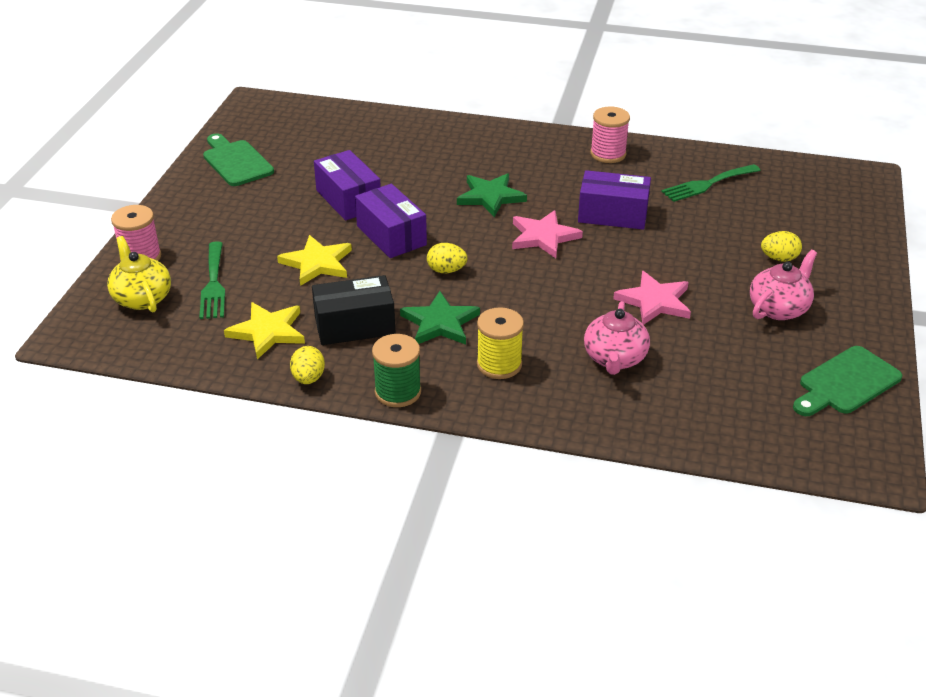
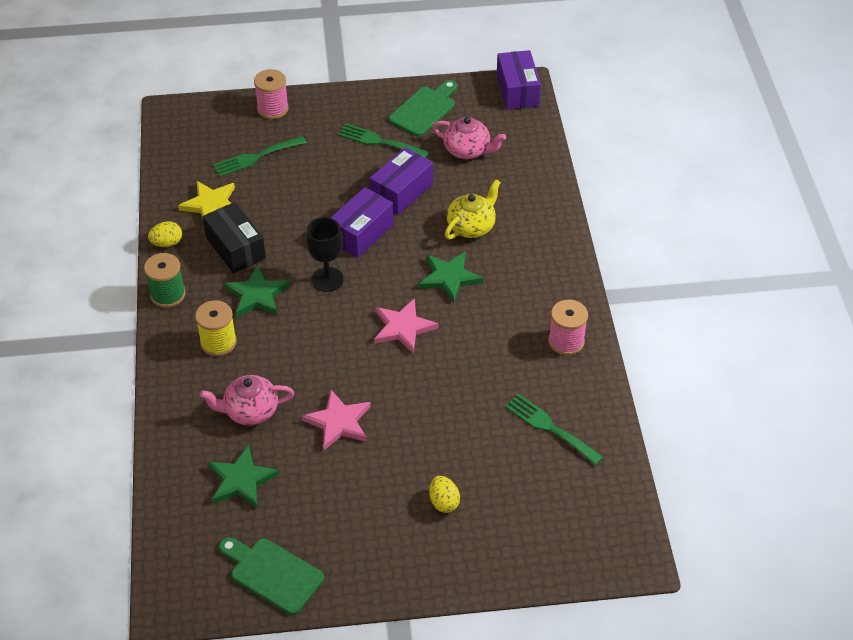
camera: 70 degrees right, 10 degrees up
yellow teapot [107,236,171,312] -> yellow teapot moved to [445,179,501,239]
yellow star [277,235,352,286] -> none
yellow egg [427,243,467,273] -> black goblet [306,217,344,292]
purple box [578,170,651,230] -> purple box moved to [497,50,541,110]
pink teapot [750,250,817,320] -> pink teapot moved to [432,117,506,159]
none -> green star [208,445,279,508]
none -> green fork [338,123,429,158]

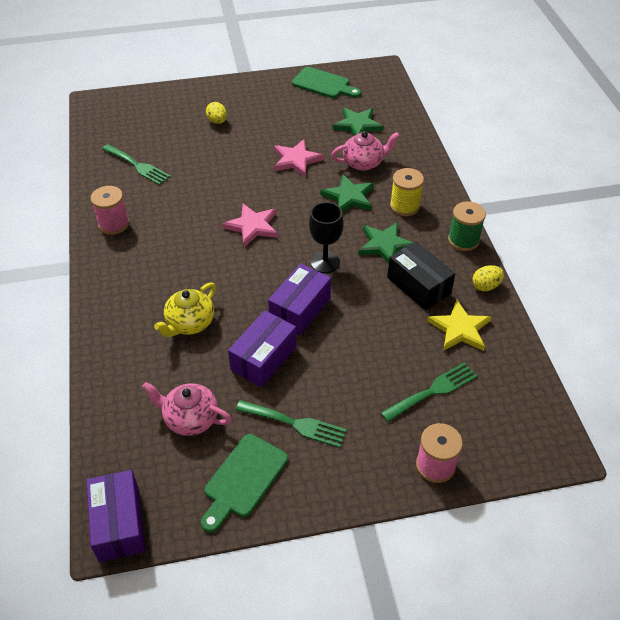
camera: 175 degrees right, 0 degrees up
green star [419,251,483,303] -> green star moved to [321,174,374,212]

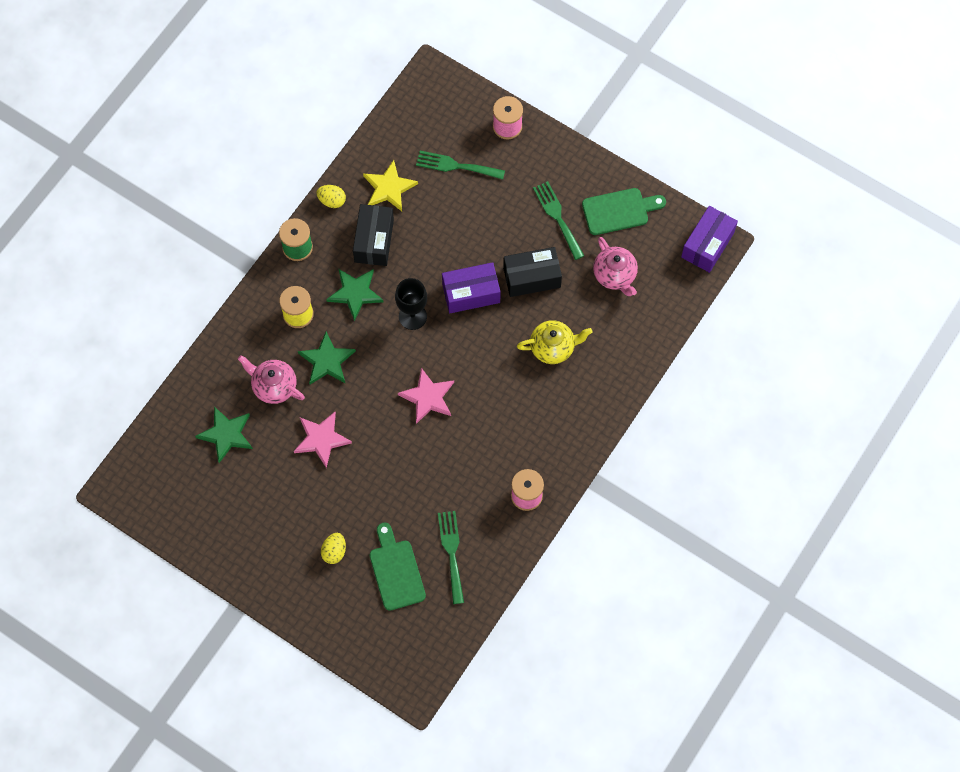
camera: 135 degrees left, 20 degrees up
purple box [228,310,297,388] -> black box [503,247,562,297]
green cutting board [292,67,361,98] -> green cutting board moved to [370,523,426,611]

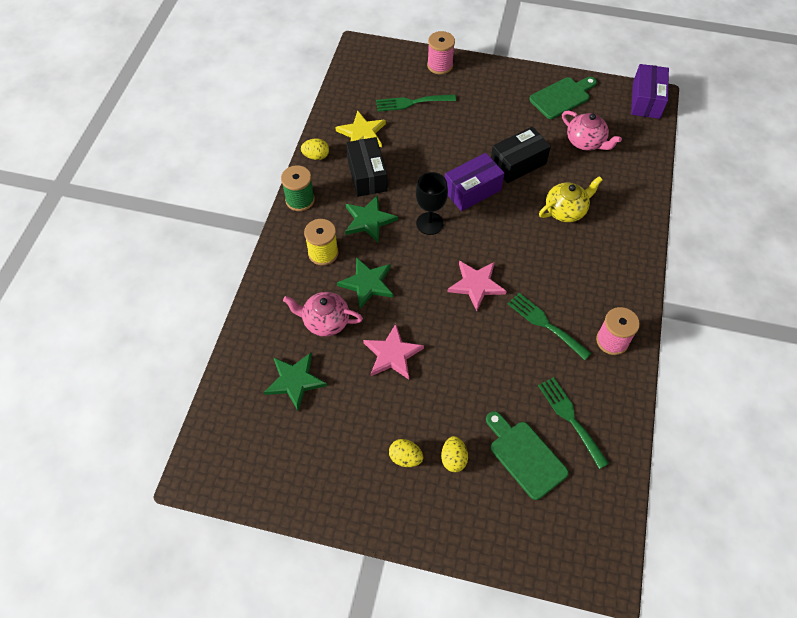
camera: 20 degrees left, 10 degrees down
green fork [533,181,584,260] -> green fork moved to [508,293,591,360]
none -> yellow egg [389,439,423,467]

